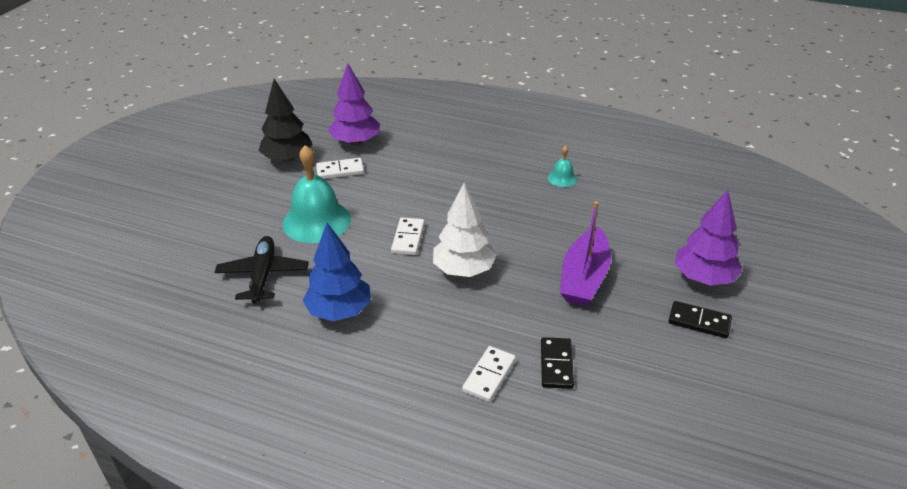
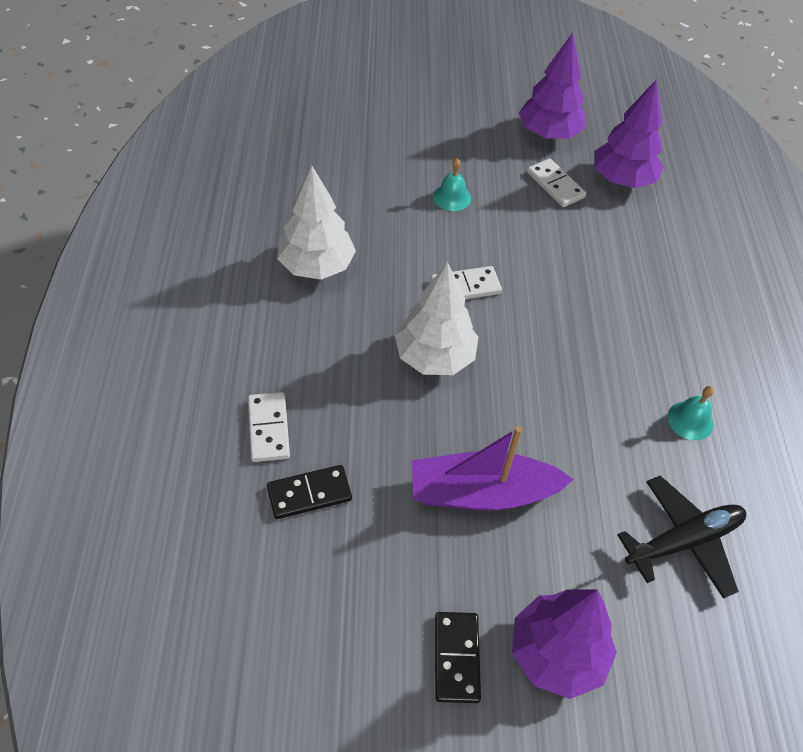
camera: 65 degrees right, 15 degrees up
black plane [215,236,309,303] -> black plane moved to [617,476,746,599]
black tree [259,79,313,162] -> purple tree [519,32,585,139]
turquoise bell [282,145,351,243] -> turquoise bell [433,158,471,211], size x0.46
blue tree [303,223,371,321] -> white tree [277,166,356,280]
white domino [462,346,516,402] -> white domino turned 75 degrees clockwise [248,392,290,462]

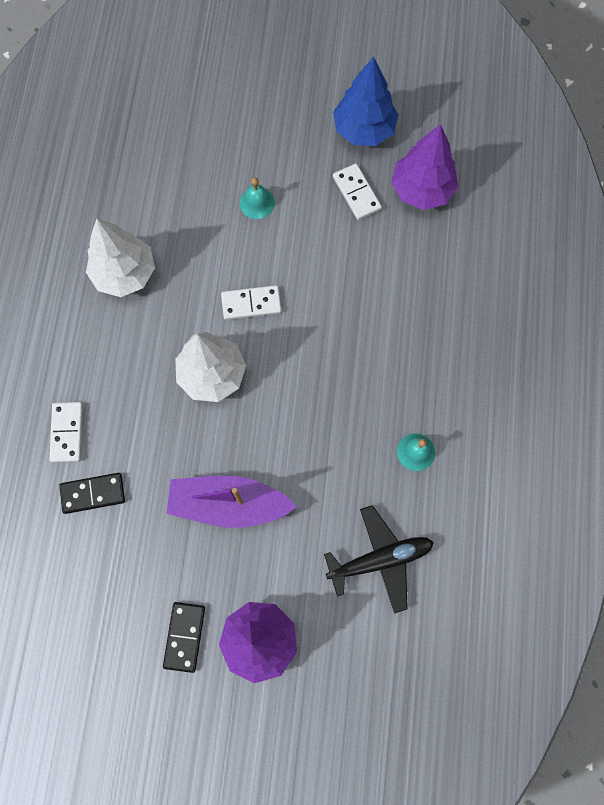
camera: 10 degrees right, 20 degrees up
purple tree [519,32,585,139] -> blue tree [333,56,399,146]

